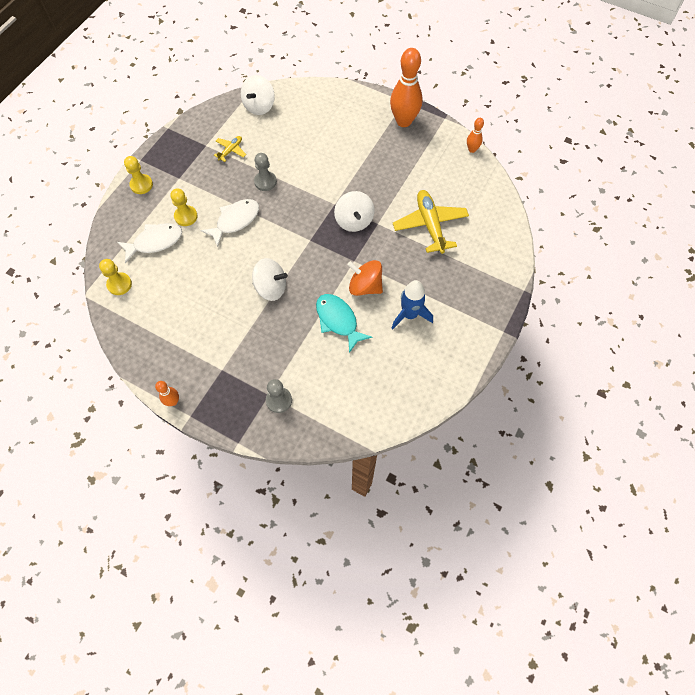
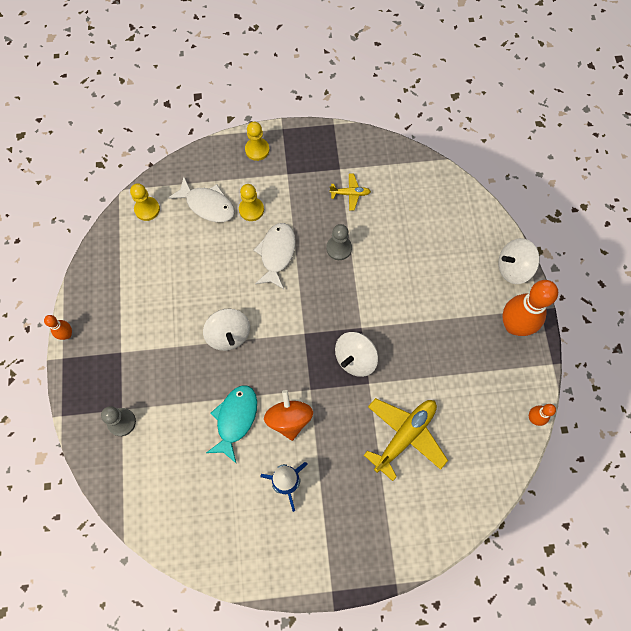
camera: 55 degrees right, 5 degrees up
white fish [200,199,259,247] -> white fish turned 90 degrees counterclockwise [253,223,296,289]
white spinning top [241,75,275,115] -> white spinning top moved to [498,238,540,284]

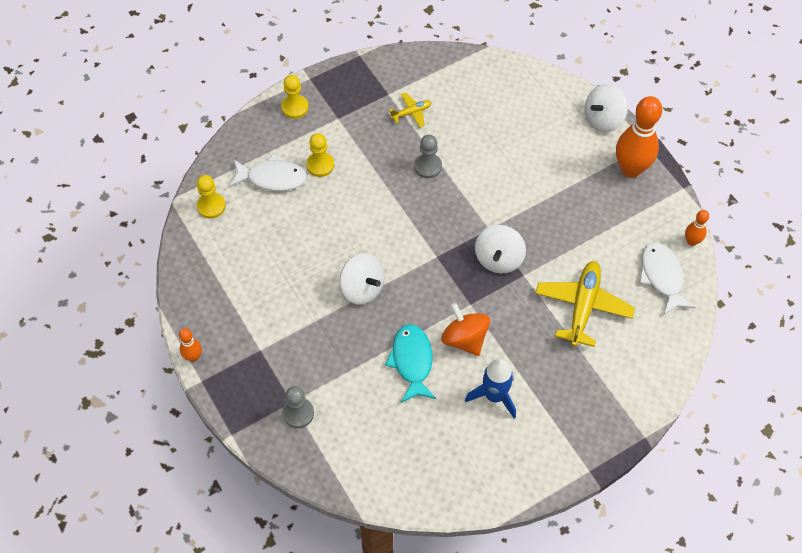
camera: 25 degrees left, 10 degrees down
white fish [253,223,296,289] -> white fish moved to [639,242,696,315]

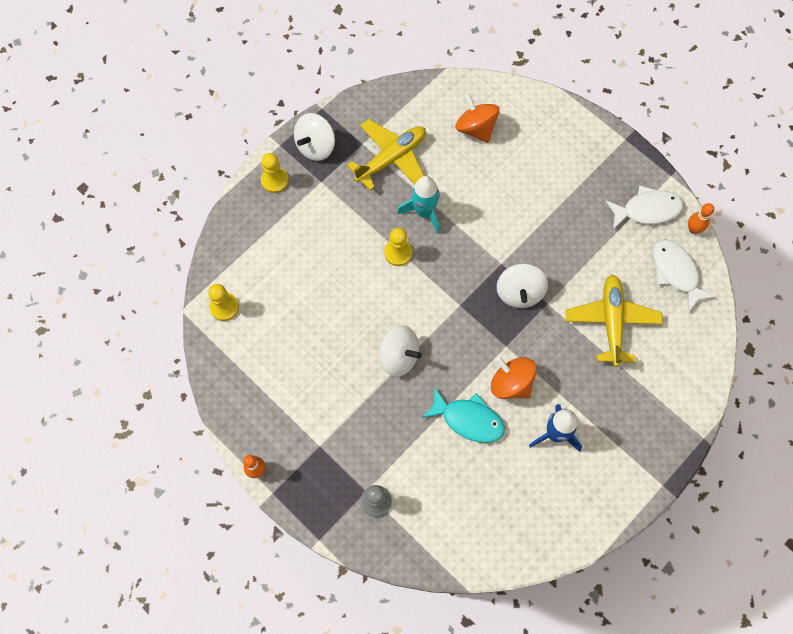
camera: 15 degrees left, 10 degrees up
white fish [229,154,307,191] -> white fish moved to [605,186,683,230]
yellow pawn [306,133,334,177] -> yellow pawn moved to [384,228,412,266]
turquoise fish [385,324,436,403] -> turquoise fish turned 135 degrees clockwise [421,388,505,443]
yellow plane [389,92,432,127] -> yellow plane [347,119,426,190], size x1.99
grey pawn [414,135,442,178] -> turquoise rocket [397,176,440,234]
white spinning top [585,84,628,132] -> white spinning top moved to [294,113,335,161]
orange bowling pin [616,96,662,178] -> none
none -> orange spinning top [455,93,500,143]

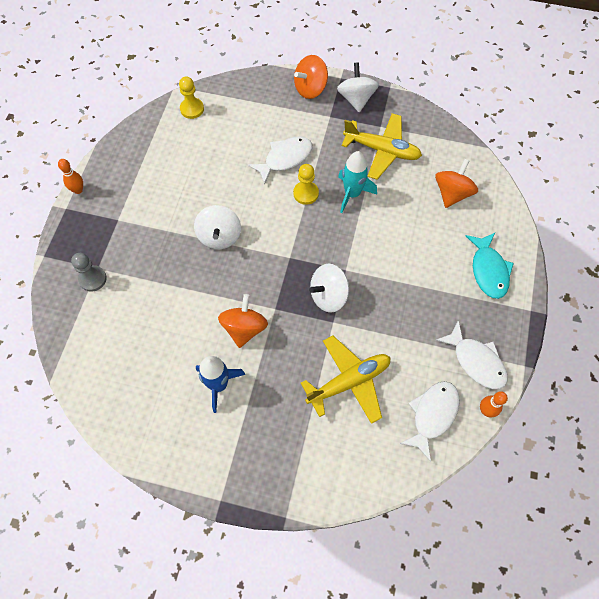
camera: 60 degrees right, 5 degrees down
yellow pawn [261,153,289,193] -> orange spinning top [294,55,328,99]
white spinning top [294,113,335,161] -> white spinning top turned 75 degrees clockwise [337,62,379,112]
turquoise fish [421,388,505,443] -> turquoise fish moved to [466,233,514,299]
none -> white fish [248,136,312,185]

